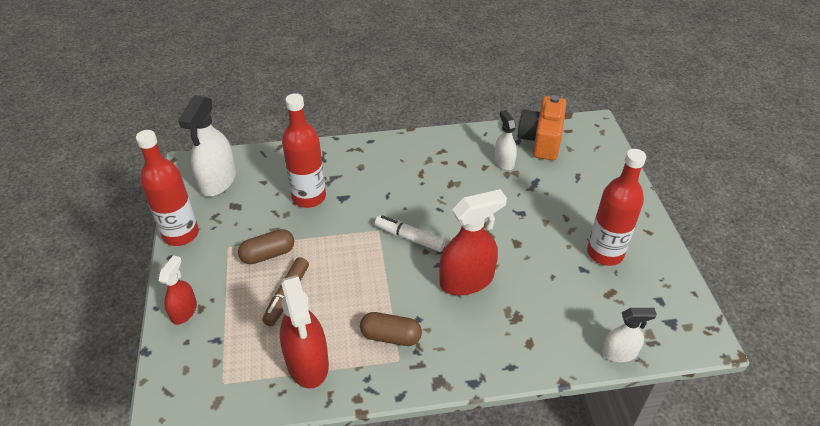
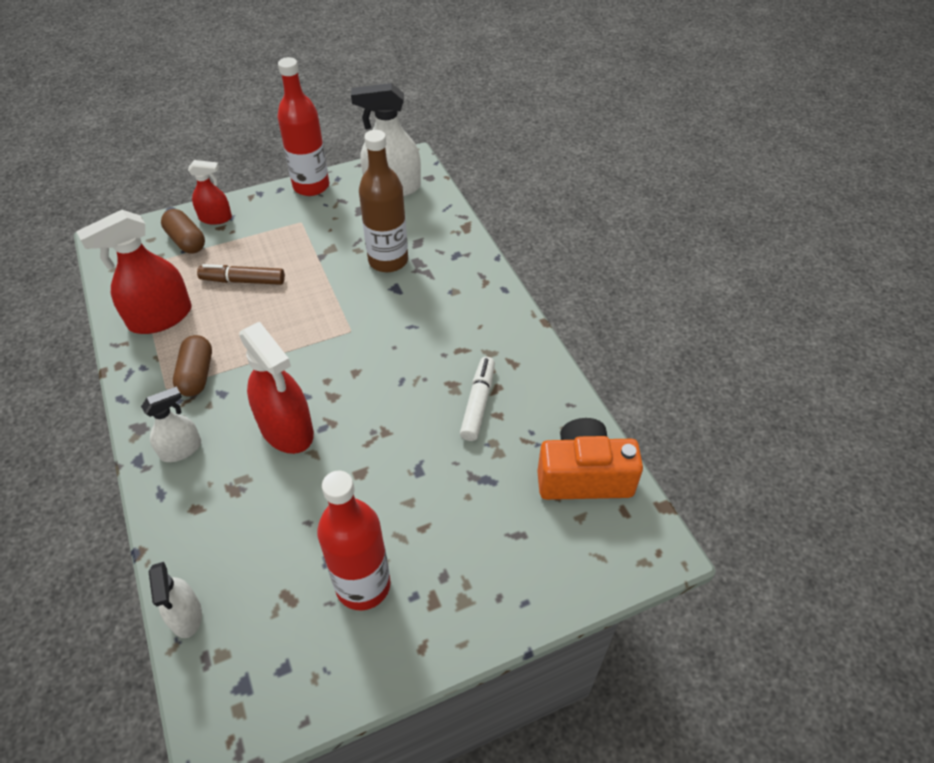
camera: 75 degrees right, 5 degrees up
brown capsule [238,229,294,264] -> brown capsule moved to [161,209,205,254]
red bottle [282,93,326,208] -> brown bottle [359,130,408,272]
white marker [375,215,446,252] -> white marker moved to [460,357,495,441]
white spray bottle [494,110,517,171] -> white spray bottle moved to [141,386,201,462]

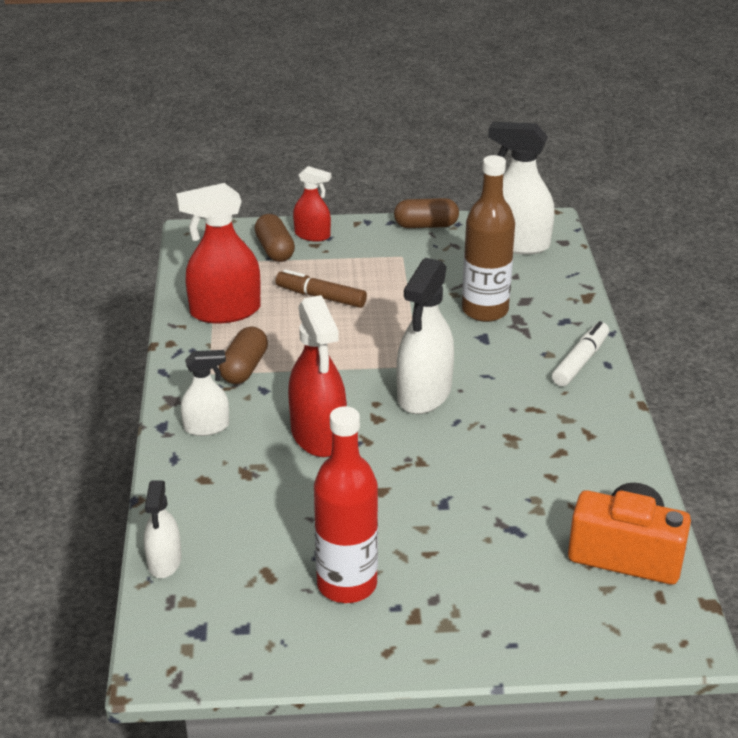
camera: 20 degrees right, 15 degrees down
red bottle [277,57,329,196] -> brown capsule [394,198,459,228]
white marker [460,357,495,441] -> white marker moved to [552,321,609,387]
none -> white spray bottle [397,258,454,414]

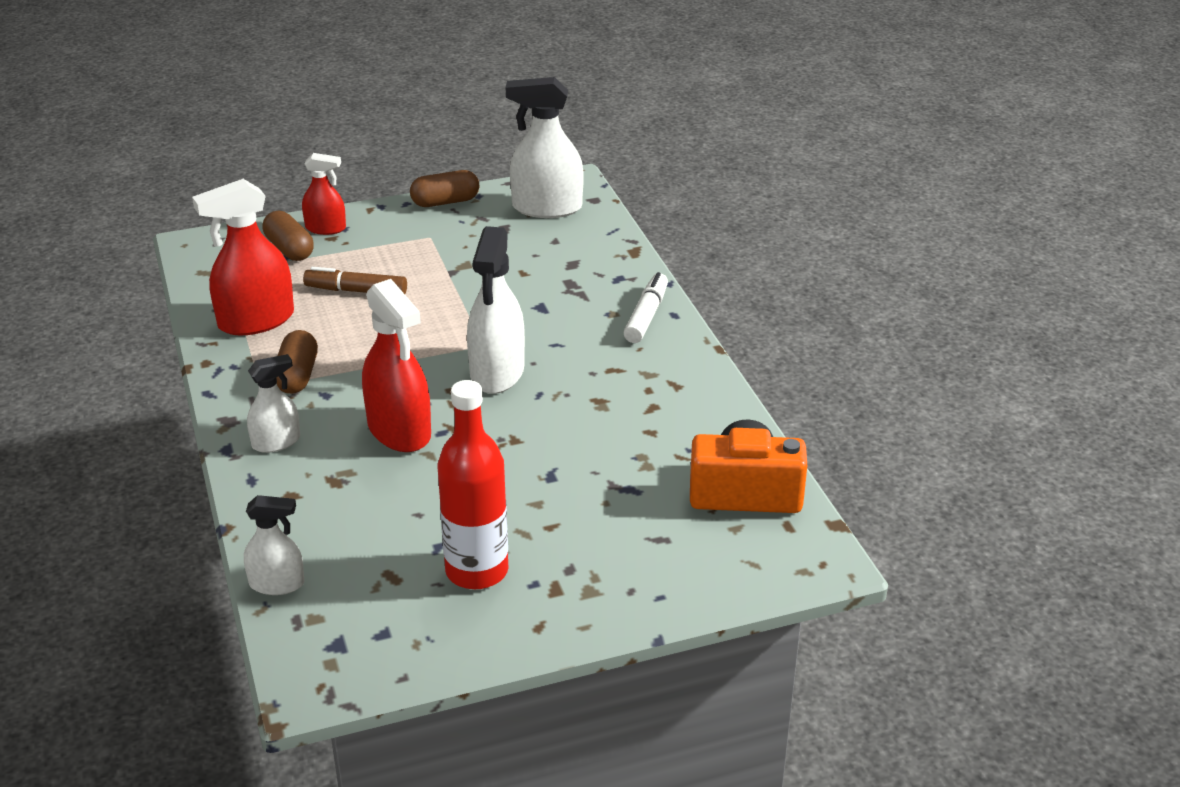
camera: 15 degrees left, 0 degrees up
white spray bottle [144,480,182,578] -> white spray bottle turned 75 degrees counterclockwise [244,495,304,595]
brown bottle [462,155,515,322] -> none

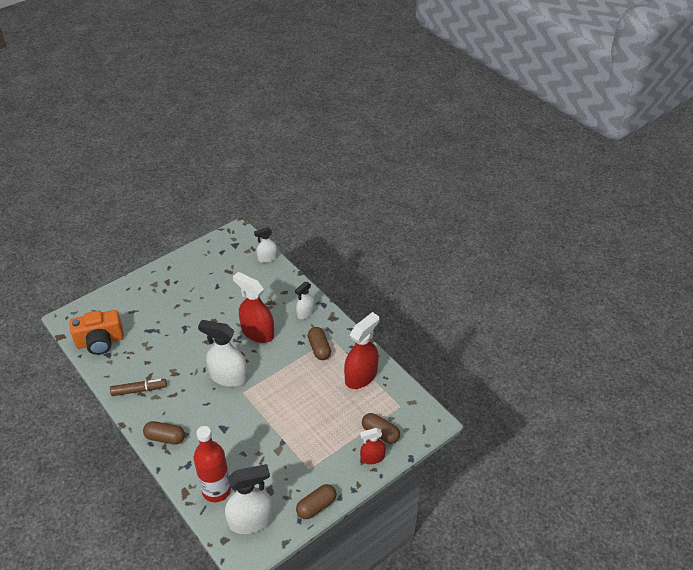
camera: 160 degrees right, 10 degrees up
brown marker [303,267,407,294] -> brown marker moved to [110,379,167,396]
red bottle [438,380,508,589] -> red bottle moved to [193,426,231,502]
white spray bottle [467,226,525,394] -> white spray bottle turned 60 degrees counterclockwise [198,320,248,387]
white marker [623,272,668,343] -> brown capsule [143,421,185,445]

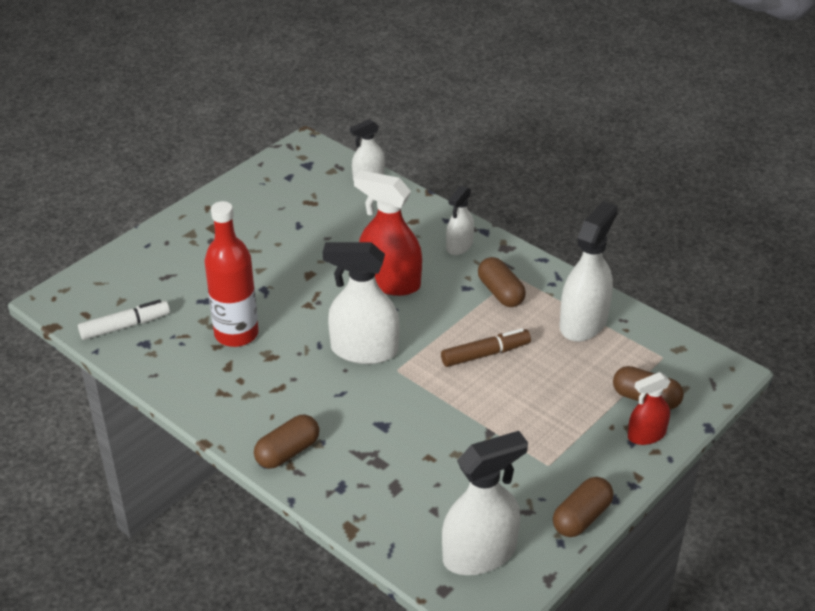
camera: 10 degrees left, 5 degrees down
orange camera [70,310,124,355] -> white marker [78,299,170,340]
brown marker [110,379,167,396] -> brown marker moved to [441,328,531,367]
brown capsule [143,421,185,445] -> brown capsule turned 45 degrees counterclockwise [254,415,319,469]
red bottle [193,426,231,502] -> red bottle moved to [204,201,259,347]
red spray bottle [344,312,379,389] -> white spray bottle [559,201,618,342]

